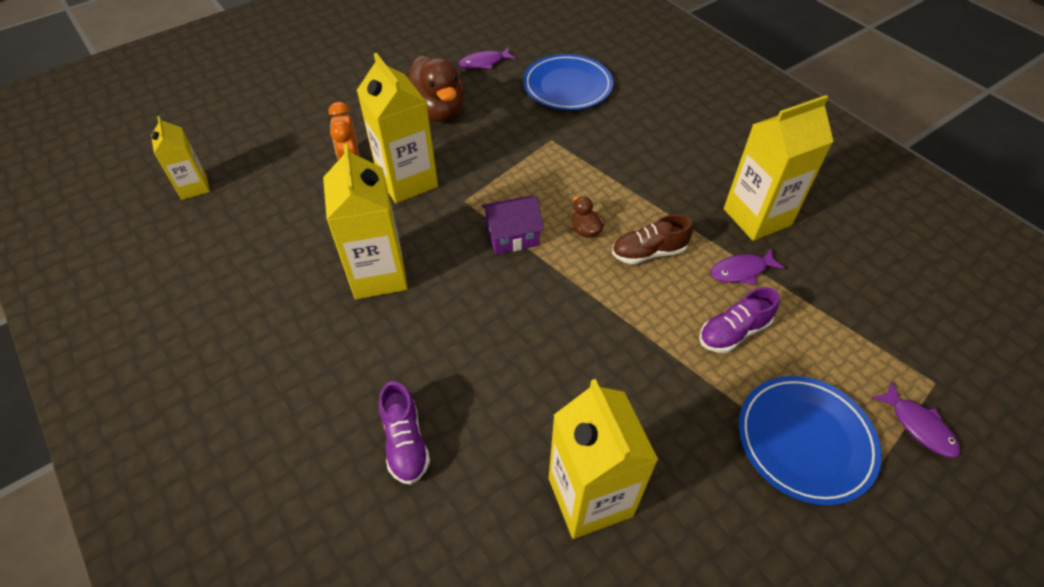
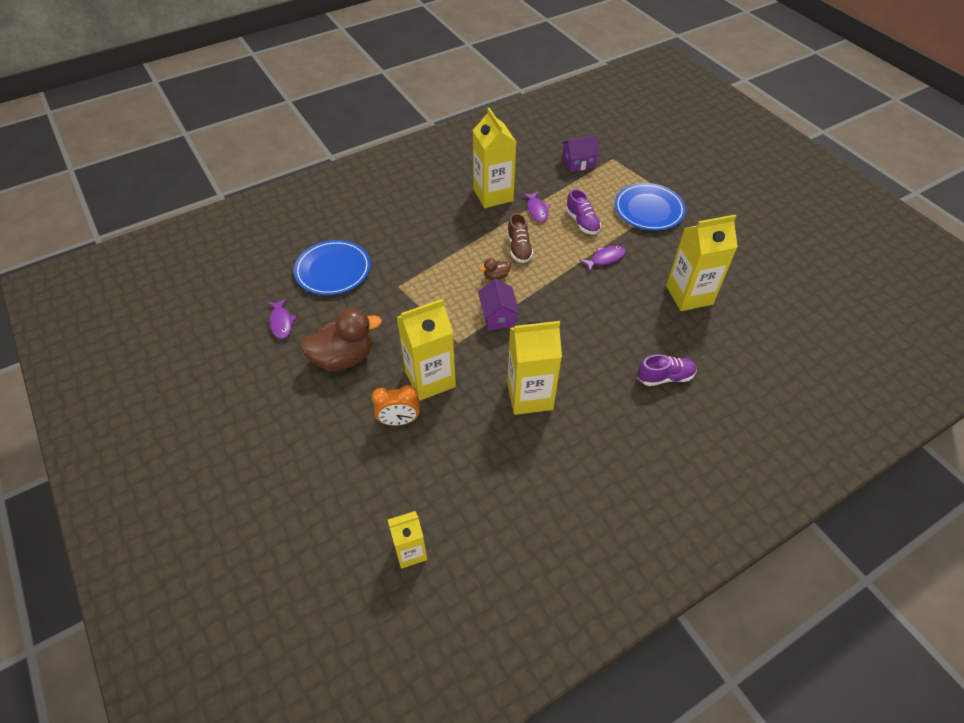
camera: 85 degrees left, 0 degrees up
purple fish [872,381,961,458] -> purple fish moved to [579,246,626,272]
none -> purple house [562,135,600,172]

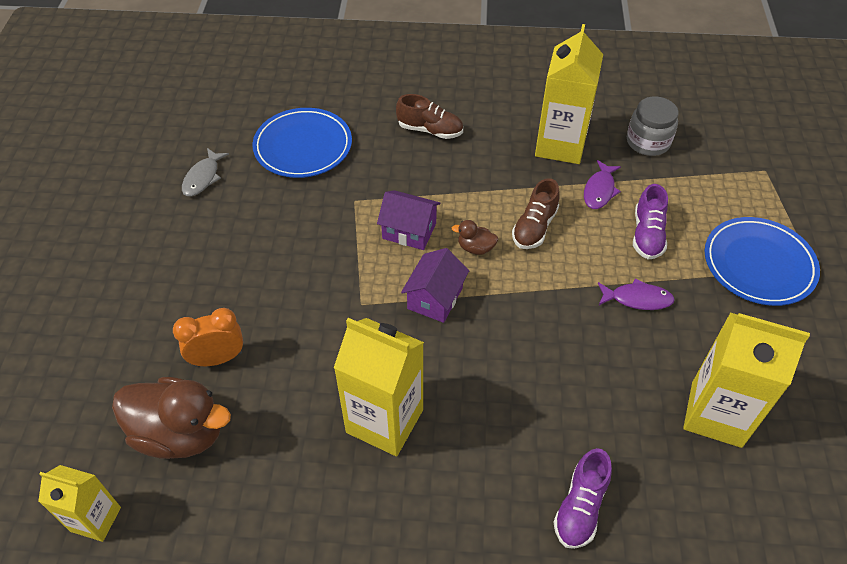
camera: 35 degrees right, 0 degrees up
purple fish [267,298,296,339] -> grey fish [182,148,229,196]
brown duck [300,308,382,371] -> brown duck moved to [112,377,231,459]
orange clock [371,385,420,426] -> orange clock turned 135 degrees clockwise [173,308,243,366]
yellow carton [397,299,456,401] -> none
purple house [562,135,600,172] -> purple house moved to [377,190,441,250]
purple shoe [637,354,697,386] -> purple shoe turned 90 degrees clockwise [553,448,612,549]
none -> brown shoe [396,94,463,139]
none -> grey jar [627,96,679,156]

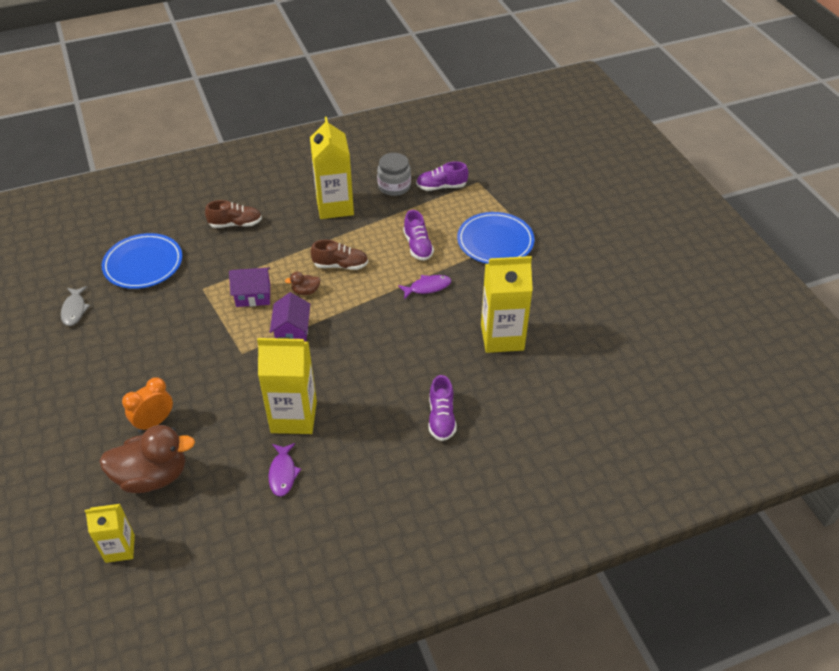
camera: 25 degrees left, 5 degrees down
brown shoe [512,178,560,249] -> brown shoe turned 90 degrees counterclockwise [310,240,368,270]
purple fish [584,160,621,209] -> purple fish moved to [269,443,301,497]
none -> purple shoe [416,162,468,191]

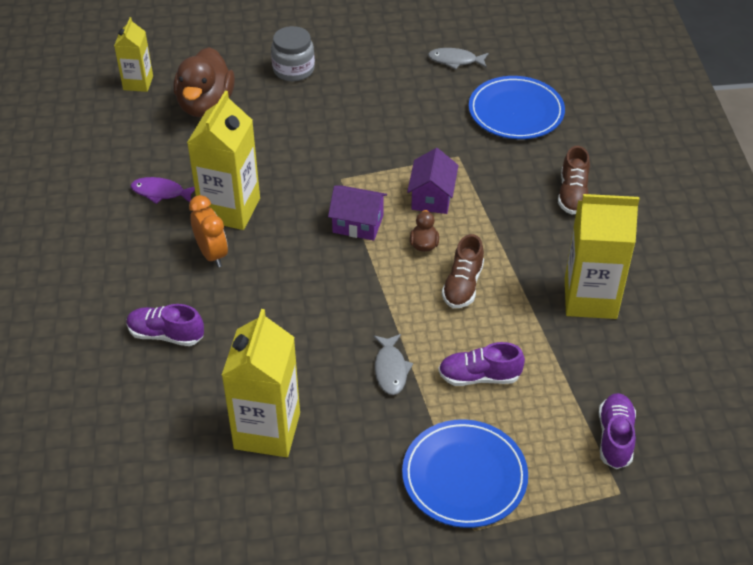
camera: 105 degrees right, 0 degrees up
orange clock [122,377,173,433] -> orange clock moved to [189,195,228,268]
grey jar [377,153,411,196] -> grey jar moved to [271,26,315,81]
purple fish [398,275,451,299] -> grey fish [373,334,413,395]

